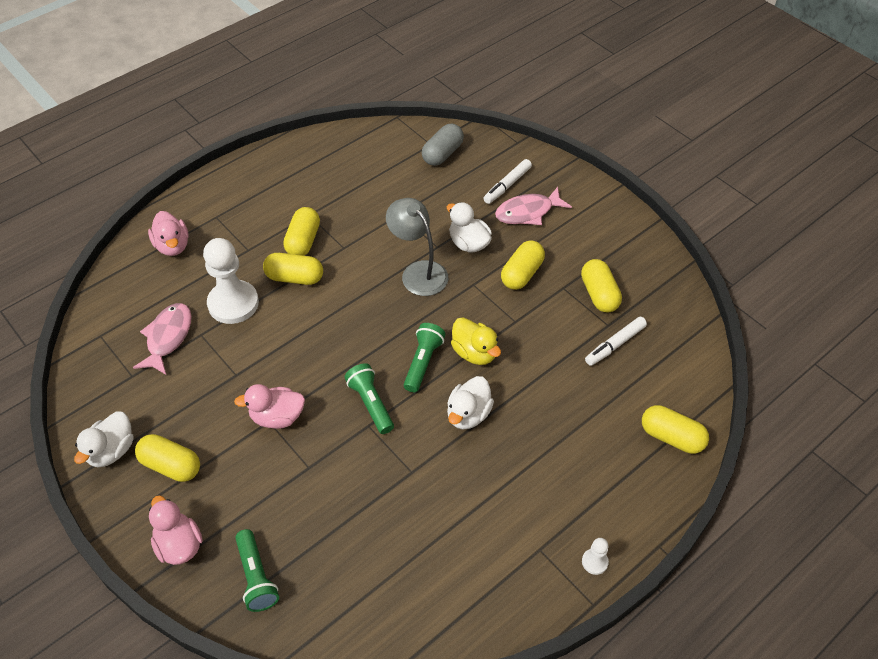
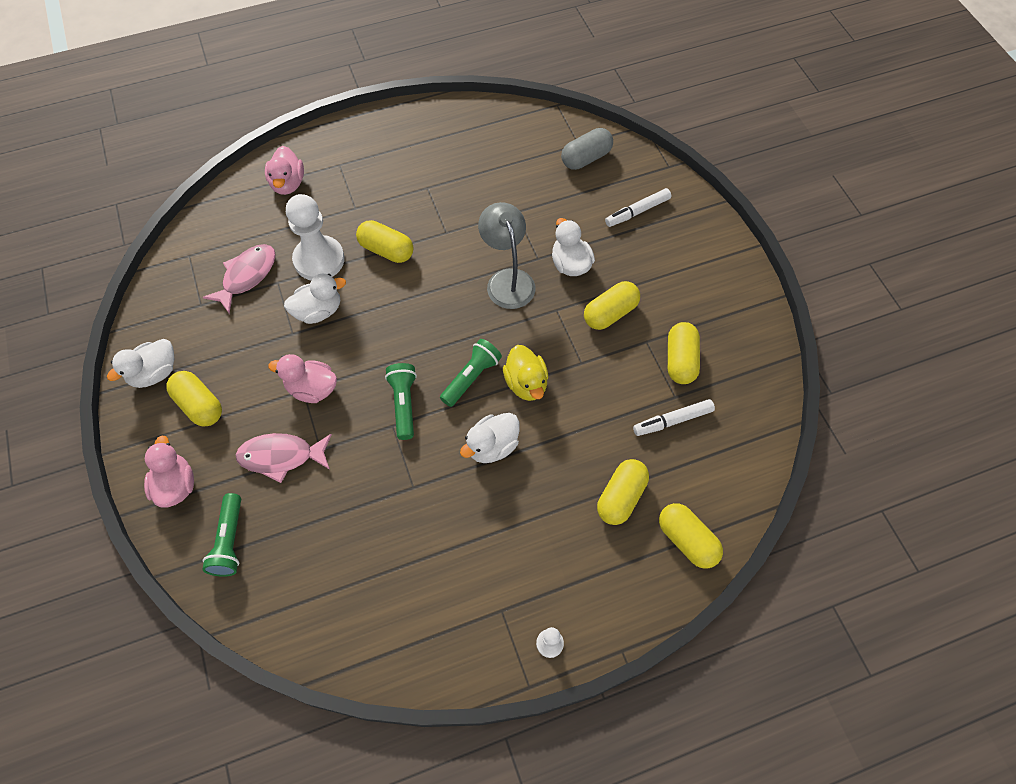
camera: 20 degrees right, 10 degrees up
yellow capsule [283,207,320,256] -> yellow capsule moved to [597,459,649,525]
pink fish [495,187,572,225] -> pink fish moved to [236,433,332,483]
none -> white duck [284,274,346,324]

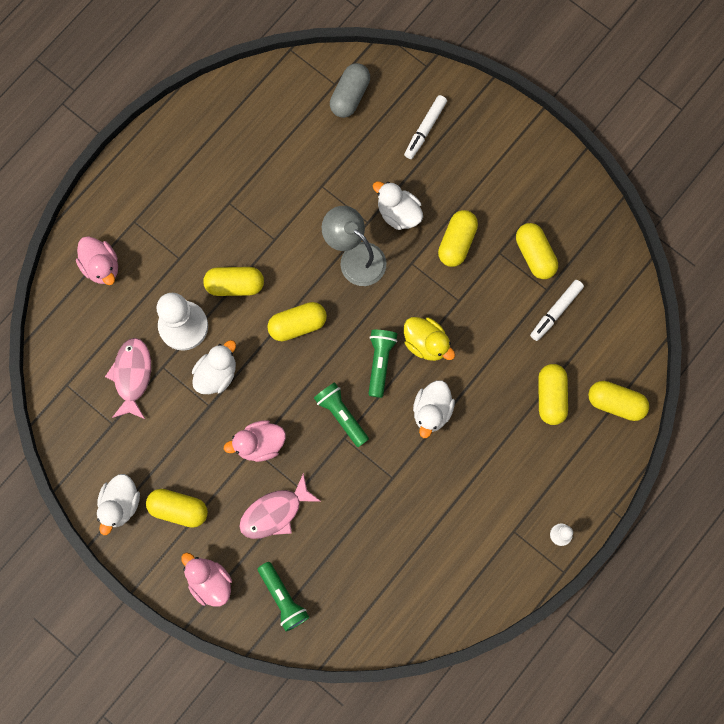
camera: 30 degrees left, 15 degrees up
none -> yellow capsule [267,302,327,341]

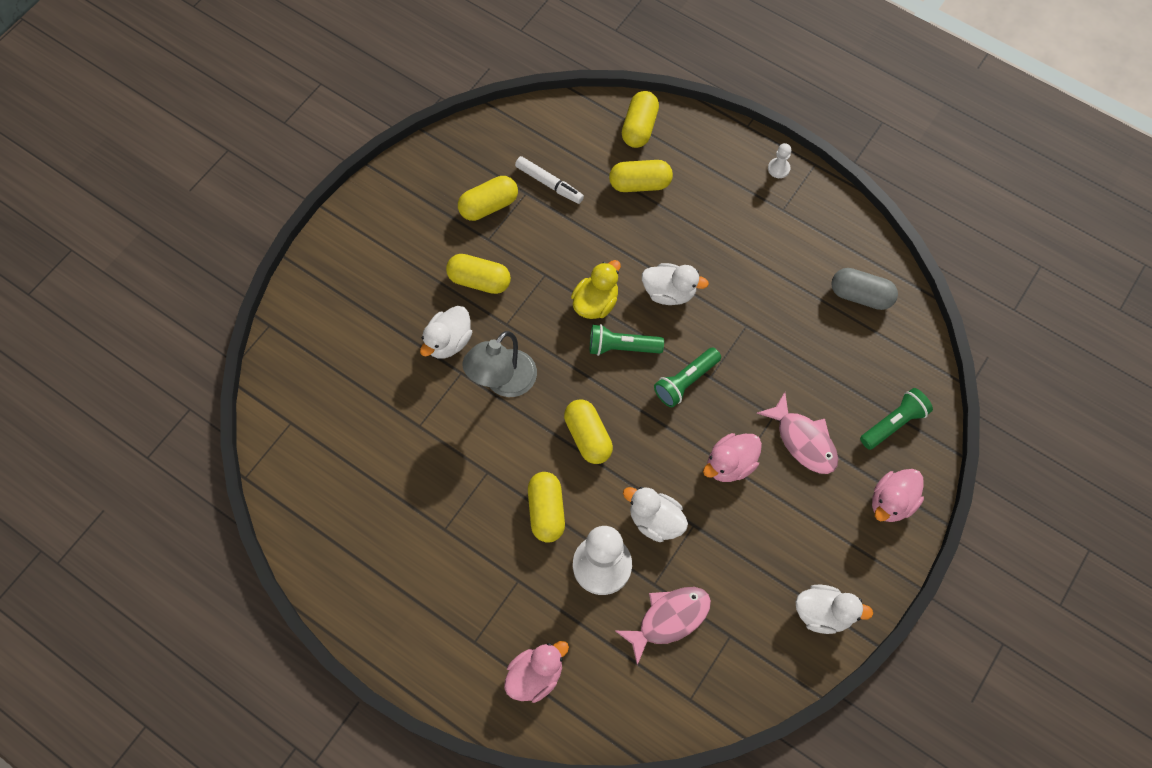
camera: 95 degrees left, 10 degrees down
pink fish [105,338,151,419] -> pink fish turned 150 degrees clockwise [616,587,711,665]
yellow capsule [146,489,208,528] -> none
pink duck [224,420,286,462] -> pink duck turned 75 degrees clockwise [703,433,762,482]
grey capsule [330,63,370,118] -> grey capsule moved to [831,268,898,310]
white marker [404,95,447,159] -> none

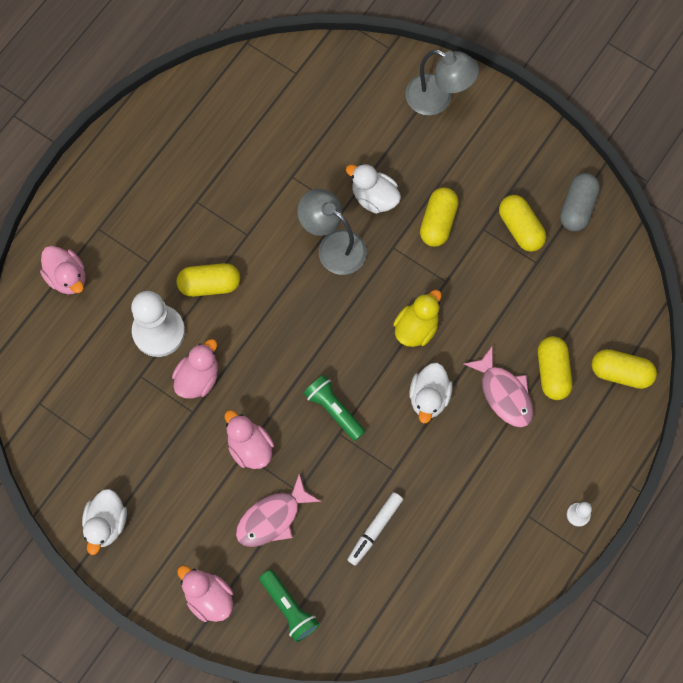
camera: 90 degrees right, 5 degrees up
white marker [515,156,584,204] -> white marker moved to [347,492,403,566]
yellow capsule [564,399,613,464] -> none
yellow duck [571,260,621,319] -> yellow duck turned 90 degrees counterclockwise [393,290,442,347]
green flashlight [590,324,664,356] -> none
pink fish [616,587,711,665] -> pink fish moved to [464,347,534,427]
white duck [623,487,688,542] -> pink duck [172,339,218,398]
grey capsule [831,268,898,310] -> grey capsule moved to [560,173,600,231]
none -> grey lamp [405,49,479,115]

